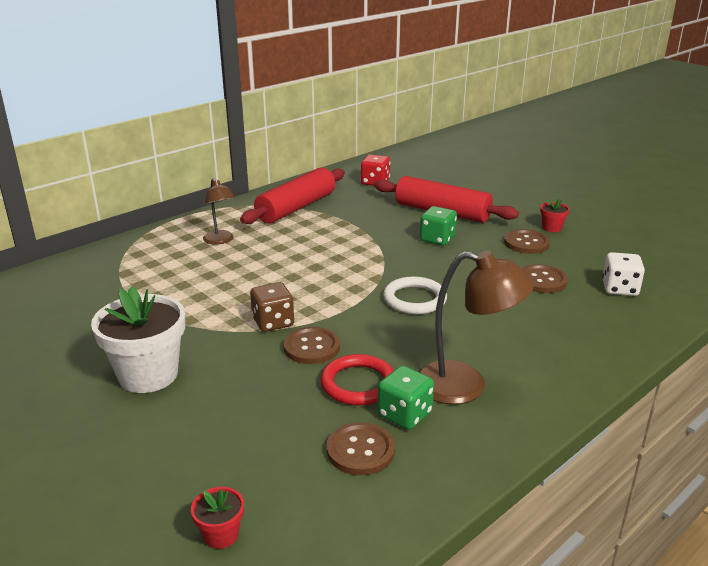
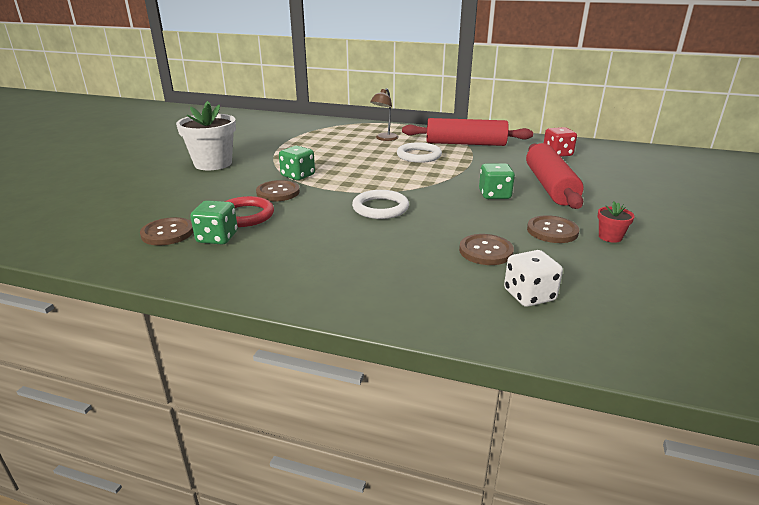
camera: 60 degrees right, 0 degrees up
red flower pot [191,487,244,549] -> none
brown dice [250,282,294,332] -> green dice [279,146,315,180]
brown lamp [418,251,534,405] -> none
none -> white ring [397,142,442,163]

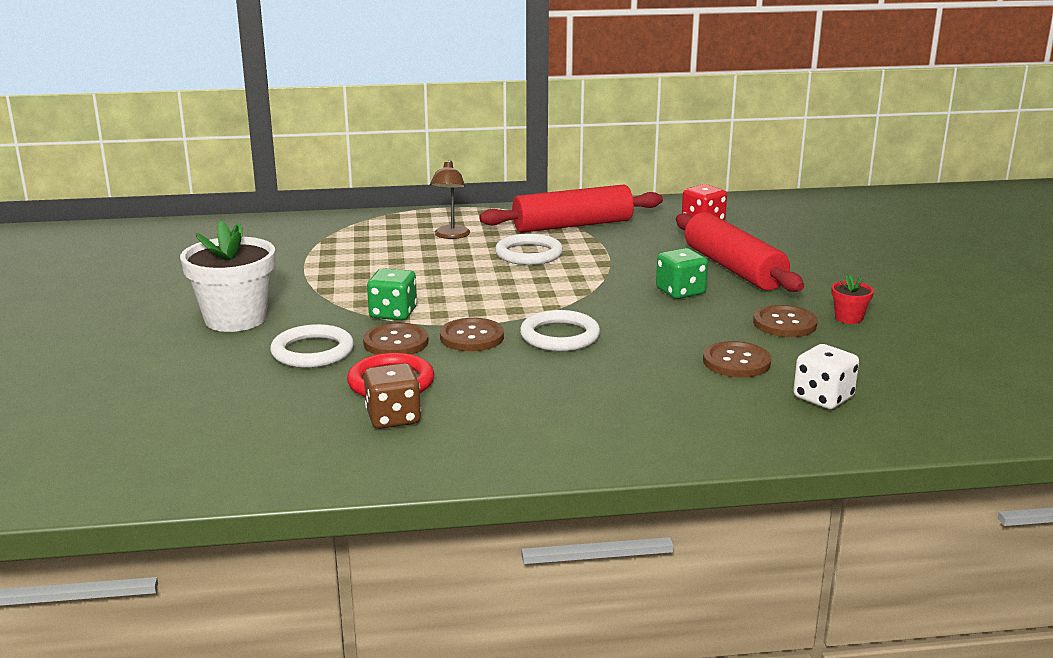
camera: 25 degrees left, 5 degrees down
brown button [140,217,193,245] -> brown button moved to [440,318,504,351]
green dice [190,200,238,245] -> brown dice [364,363,421,429]
none -> white ring [270,324,354,368]

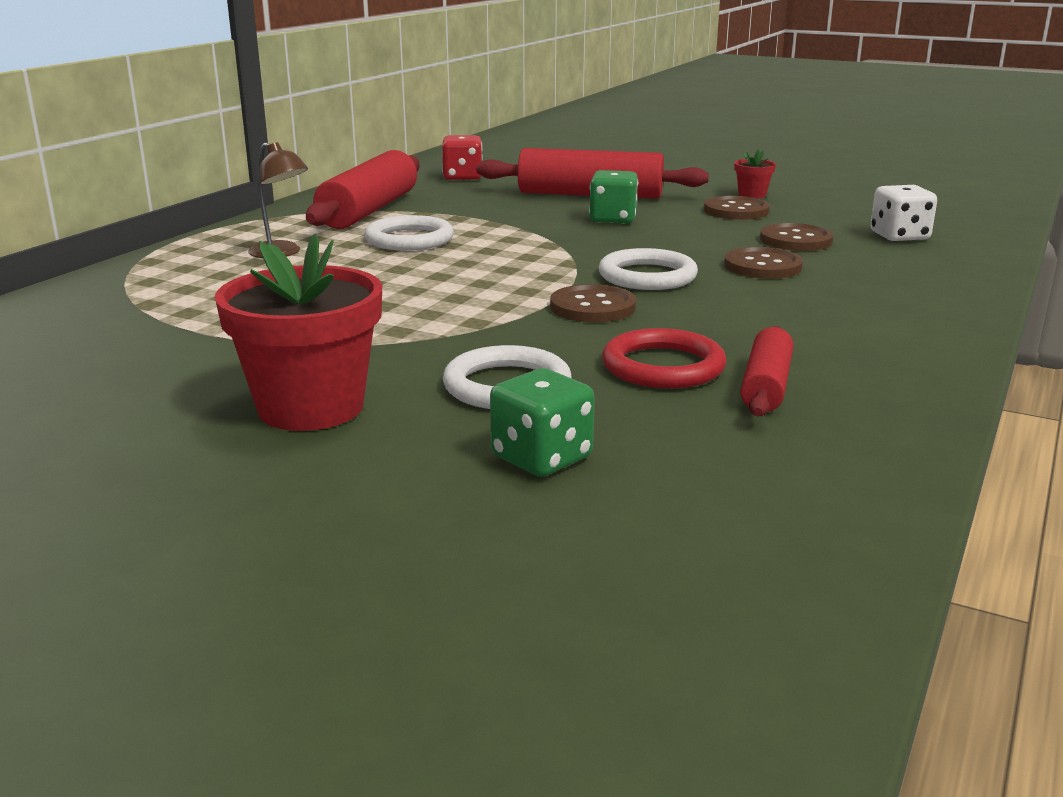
camera: 55 degrees left, 0 degrees up
white flower pot [180,220,275,332] -> red flower pot [215,233,382,431]
brown button [363,323,428,355] -> brown button moved to [724,247,803,279]
brown dice [364,363,421,429] -> red rolling pin [740,326,793,416]
green dice [367,268,417,320] -> green dice moved to [490,368,595,477]

